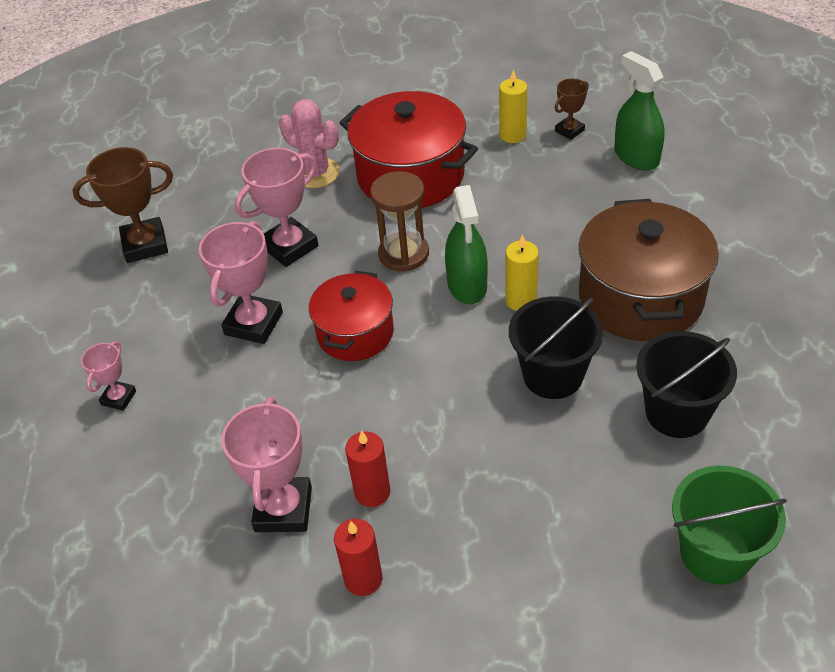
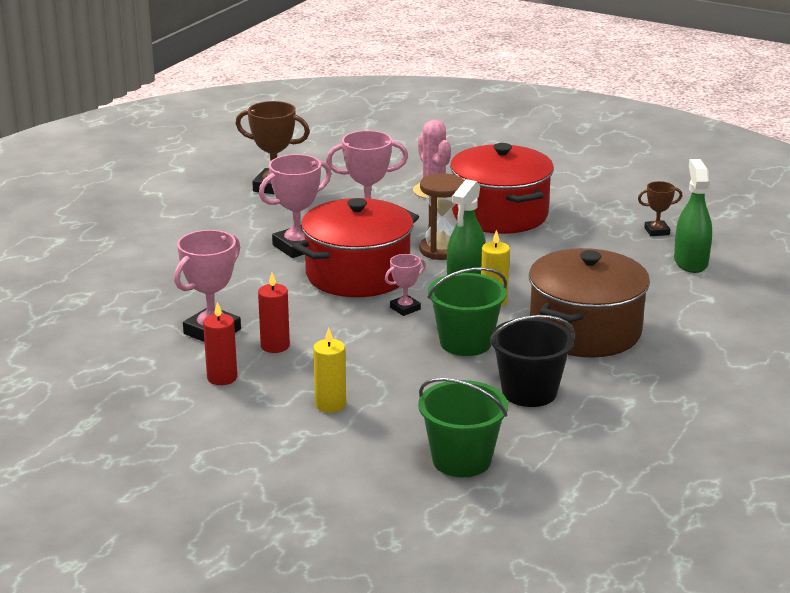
camera: 30 degrees right, 20 degrees down
pink trophy [81,341,136,411] -> pink trophy moved to [385,254,426,316]
red pot [309,271,394,361] -> red pot [293,198,419,297], size x1.60
yellow candle [499,69,527,143] -> yellow candle moved to [313,328,346,413]
black bucket [509,296,603,399] -> green bucket [428,267,507,356]

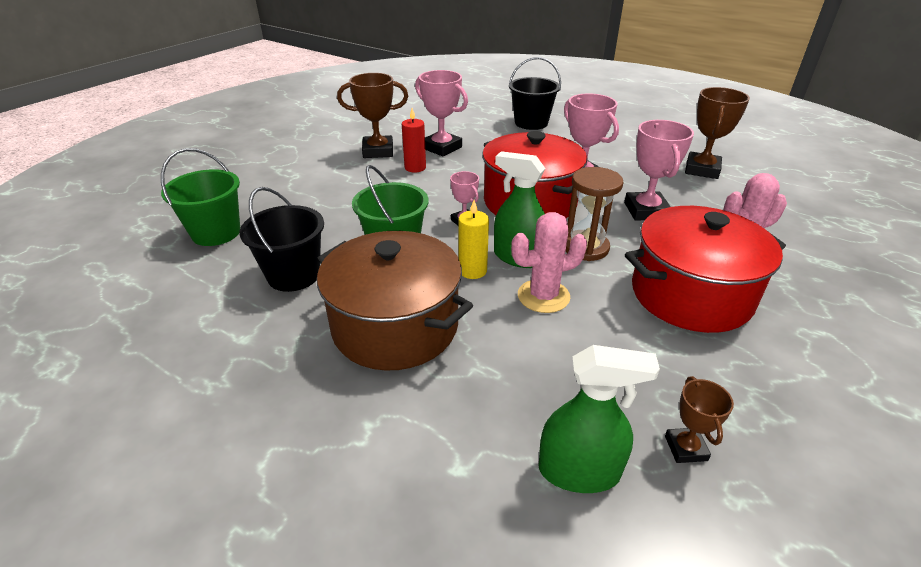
camera: 95 degrees right, 10 degrees up
red candle [203,302,237,385] -> brown trophy [337,73,408,158]
yellow candle [313,328,346,413] -> none
none -> black bucket [509,57,561,130]
none -> pink cactus [511,212,587,313]

